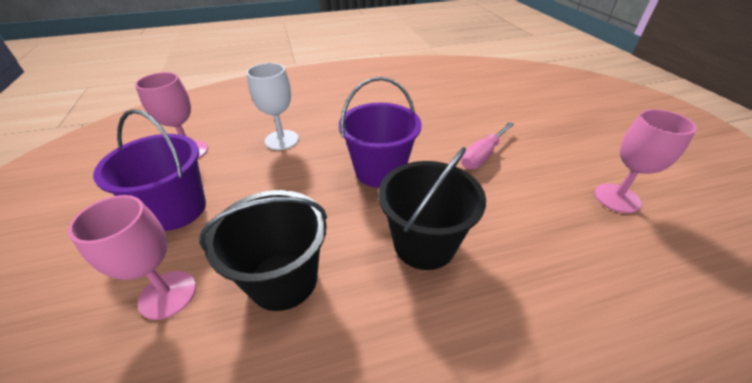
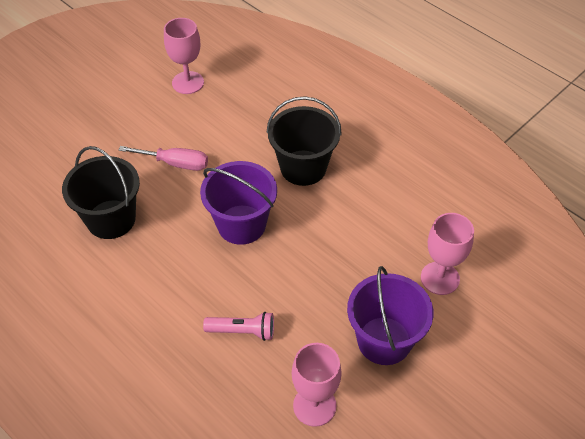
camera: 120 degrees left, 10 degrees up
black bucket [199,190,327,311] -> black bucket moved to [62,146,140,239]
white goblet [246,63,299,150] -> pink flashlight [203,312,274,341]

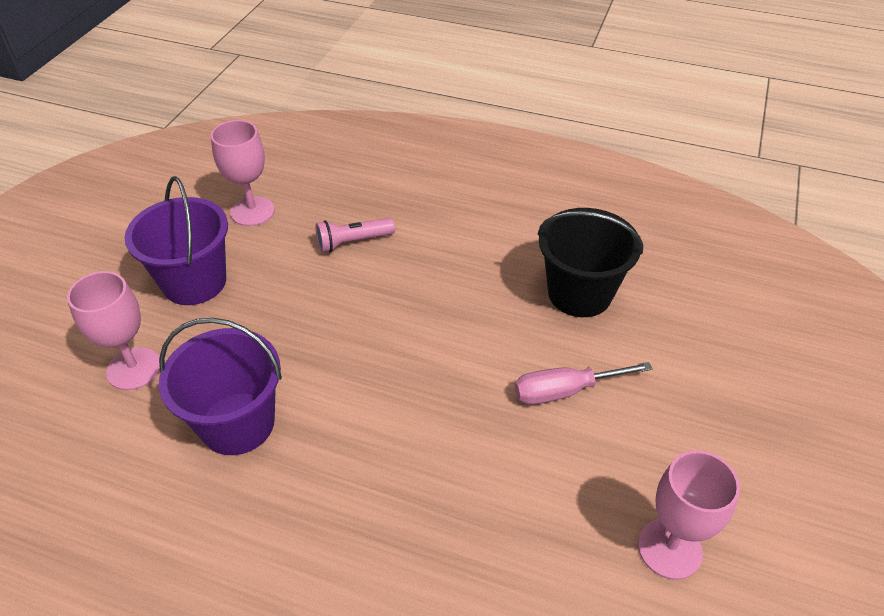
camera: 155 degrees right, 5 degrees down
purple bucket [200,161,277,245] -> purple bucket moved to [159,318,282,455]
black bucket [267,96,342,186] -> none

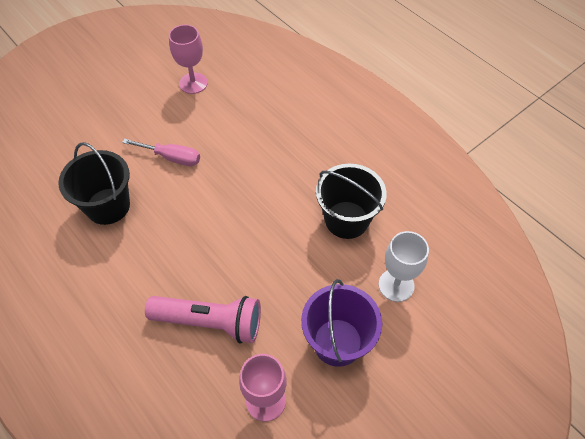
camera: 150 degrees left, 10 degrees up
pink goblet [67,271,160,390] -> white goblet [379,231,429,302]
purple bucket [159,318,282,455] -> black bucket [316,164,387,239]
pink flashlight [316,218,395,253] -> pink flashlight [145,296,261,344], size x1.76

